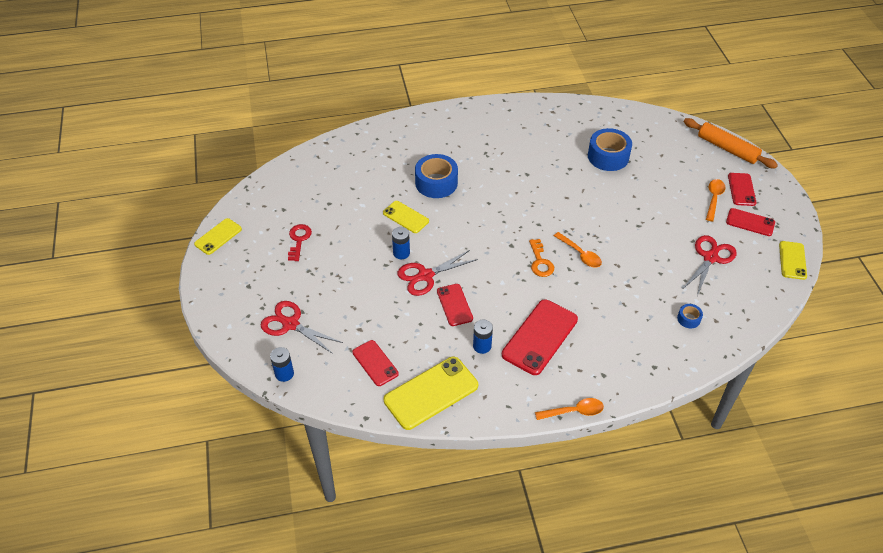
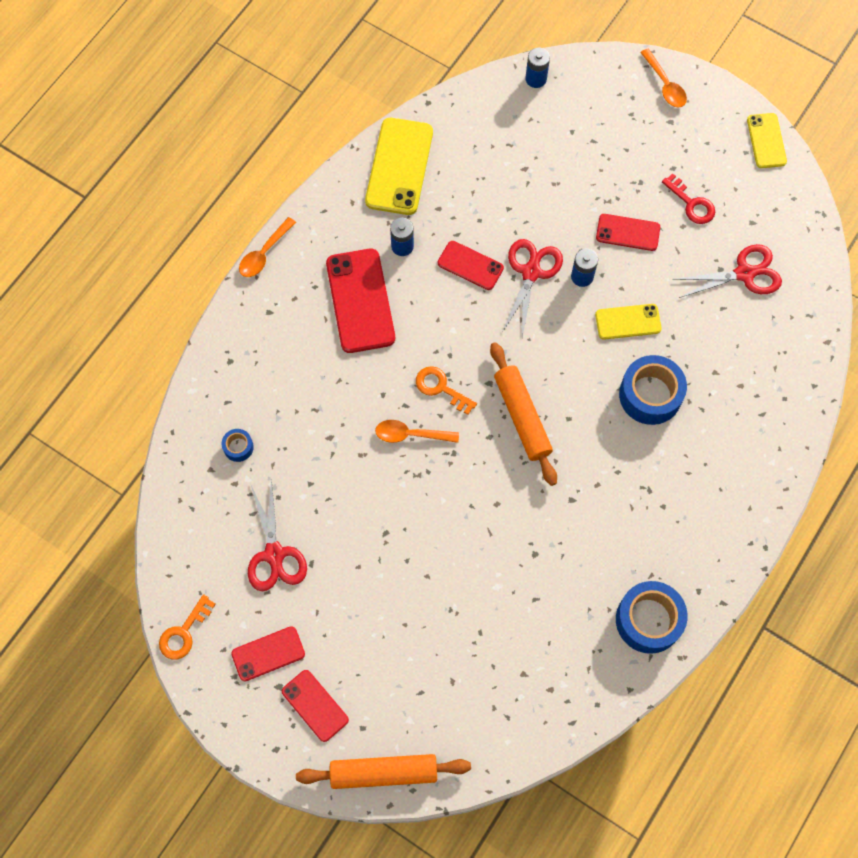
camera: 135 degrees right, 20 degrees up
red scissors [261,301,343,354] -> red scissors moved to [673,244,782,298]
red phone [352,340,399,386] -> red phone moved to [596,214,660,251]
blue tape [588,128,632,171] -> blue tape moved to [616,581,688,654]
orange spoon [706,179,725,221] -> orange spoon moved to [640,49,687,108]
yellow phone [779,241,807,280] -> orange key [159,594,216,660]
none -> orange rolling pin [490,342,557,486]

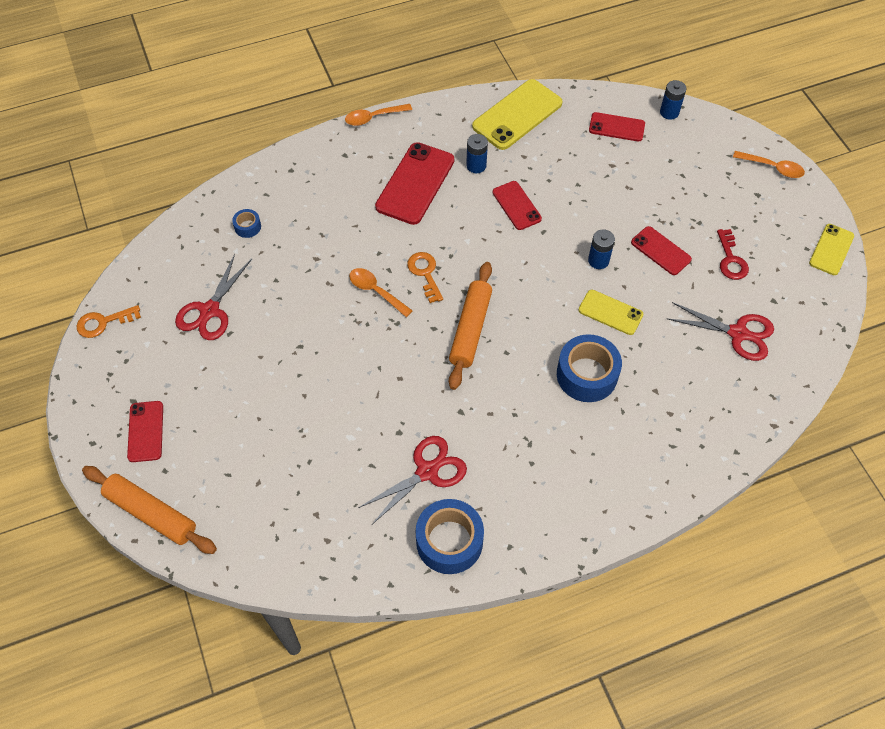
camera: 35 degrees right, 10 degrees down
red phone [231,626,305,682] -> red phone moved to [589,112,645,141]
red scissors [503,239,563,337] -> red scissors moved to [358,436,467,524]
orange spoon [640,49,687,108] -> orange spoon turned 75 degrees counterclockwise [733,151,805,178]

